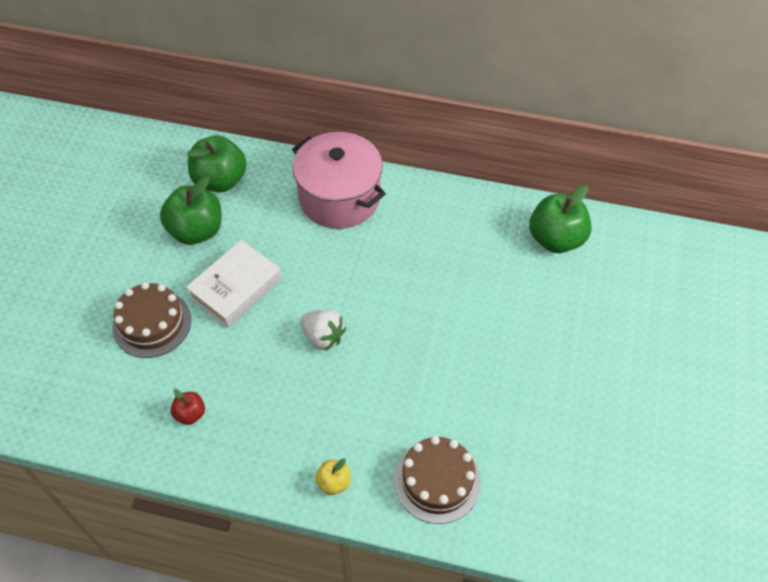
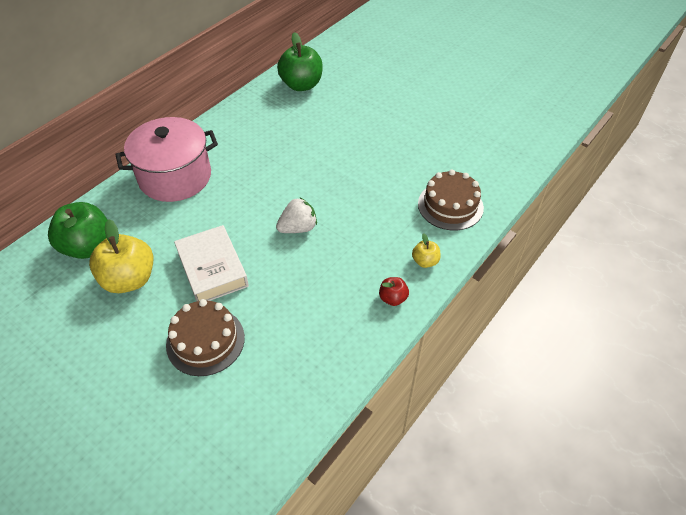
camera: 65 degrees left, 5 degrees down
green apple [160,176,222,245] -> yellow apple [89,219,153,293]
red apple [171,389,205,425] -> red apple moved to [379,277,409,306]

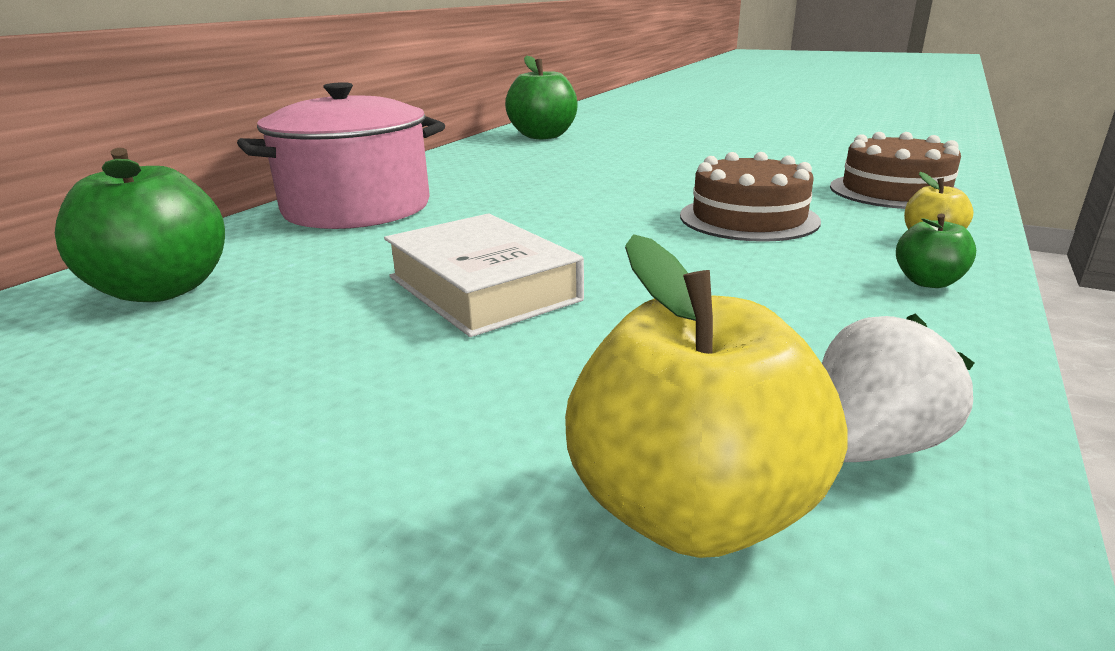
camera: 10 degrees left, 25 degrees down
yellow apple [89,219,153,293] -> yellow apple moved to [565,234,848,558]
brown cake [166,299,245,376] -> brown cake moved to [680,152,821,242]
white strawberry [276,198,317,233] -> white strawberry moved to [822,314,974,462]
red apple [379,277,409,306] -> green apple [896,214,976,288]

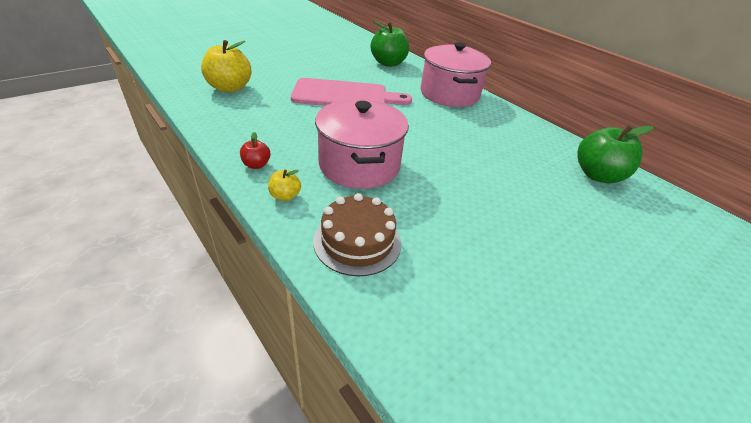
camera: 110 degrees right, 15 degrees up
white book [384,213,584,337] -> pink cutting board [291,78,412,106]
brown cake [680,152,821,242] -> pink pot [315,99,409,189]
white strawberry [822,314,974,462] -> none
green apple [896,214,976,288] -> red apple [240,132,271,169]

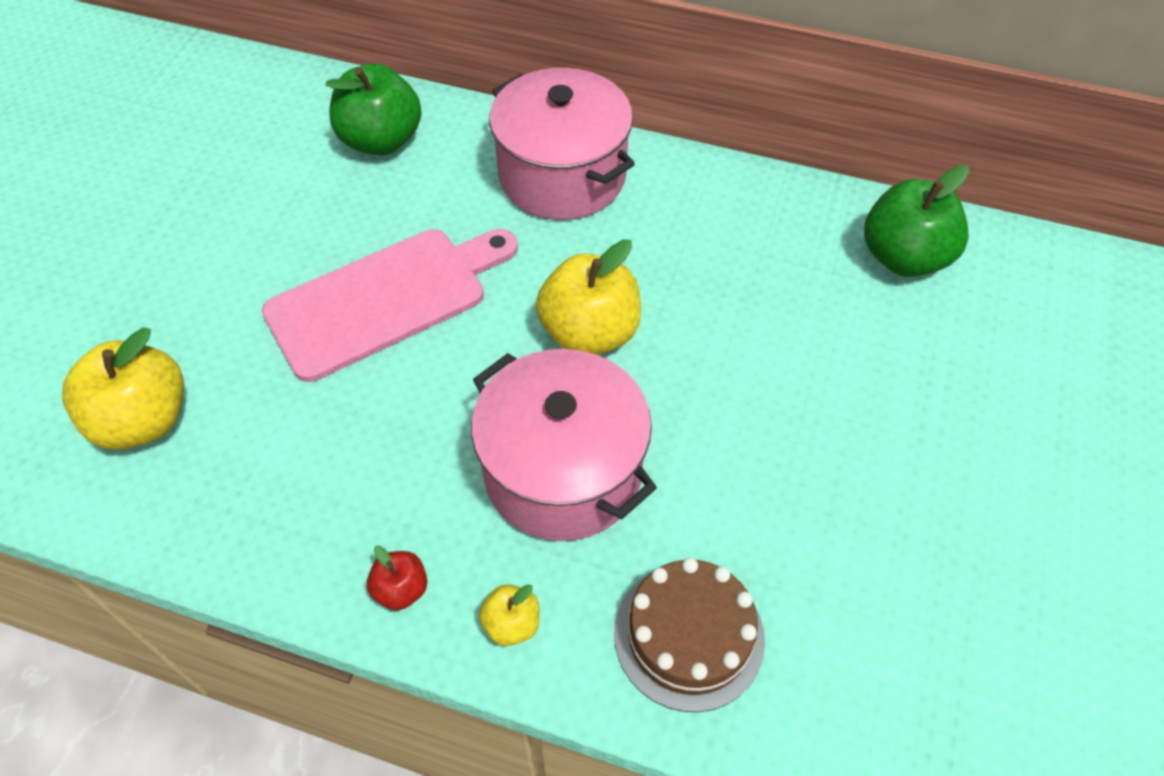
camera: 30 degrees left, 15 degrees up
none -> yellow apple [536,239,641,355]

